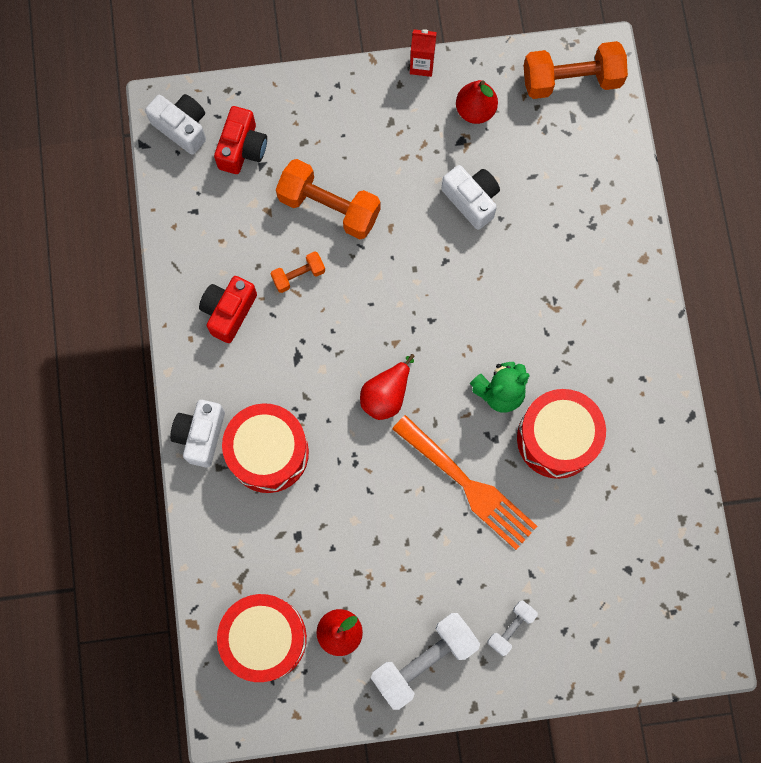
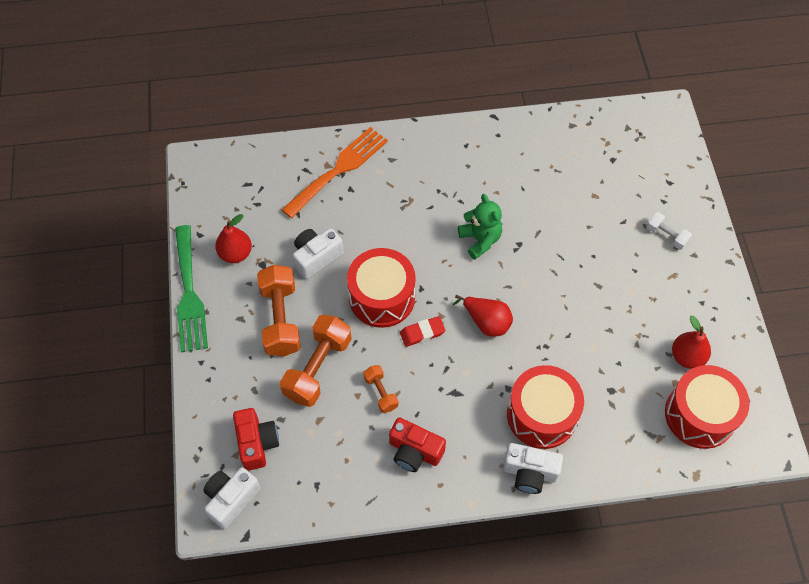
camera: 90 degrees left, 15 degrees down
red camera [214,106,267,174] -> red camera turned 60 degrees clockwise [233,408,279,471]
white dumbbell [371,613,480,710] -> none
orange fork [392,415,537,550] -> orange fork moved to [281,127,388,218]
red carton [410,29,437,77] -> green fork [175,225,208,352]
red drum [517,389,606,479] -> red drum moved to [347,248,416,328]
orange dumbbell [524,41,628,99] -> orange dumbbell moved to [257,265,301,356]
none -> red eraser [400,316,445,347]

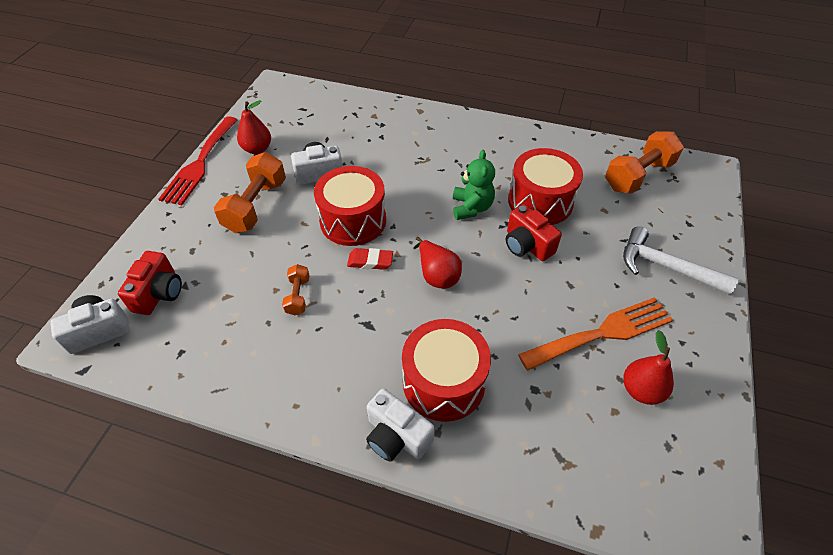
camera: 25 degrees right, 10 degrees down
green fork [175,225,208,352] -> red fork [158,116,238,205]
orange dumbbell [280,315,352,407] -> orange dumbbell moved to [605,131,684,194]
orange fork [281,127,388,218] -> orange fork moved to [518,297,673,371]
red camera [389,417,446,472] -> red camera moved to [506,204,562,261]
white dumbbell [646,212,692,250] -> white hammer [623,226,739,295]
red drum [665,365,750,449] -> red drum moved to [508,148,583,225]

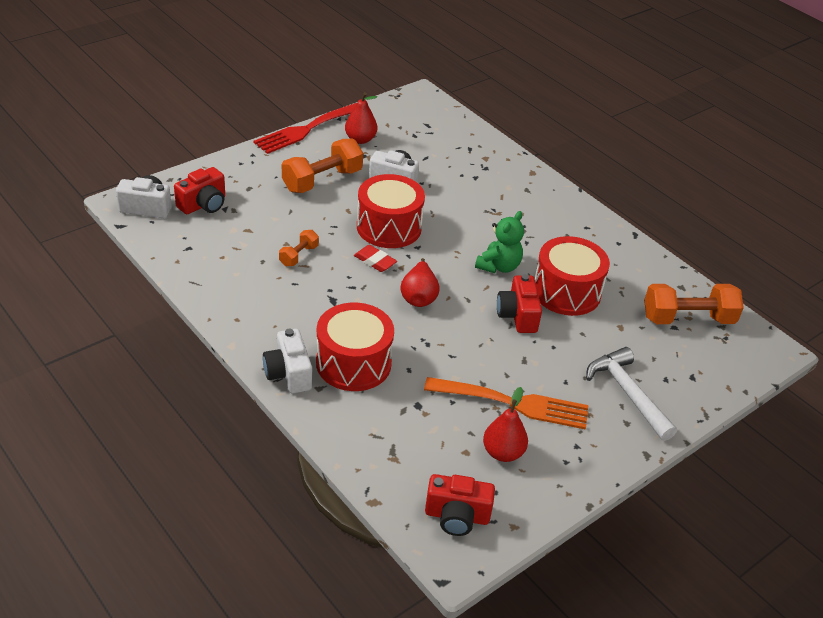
camera: 30 degrees right, 10 degrees down
none -> red camera [425,474,495,536]

